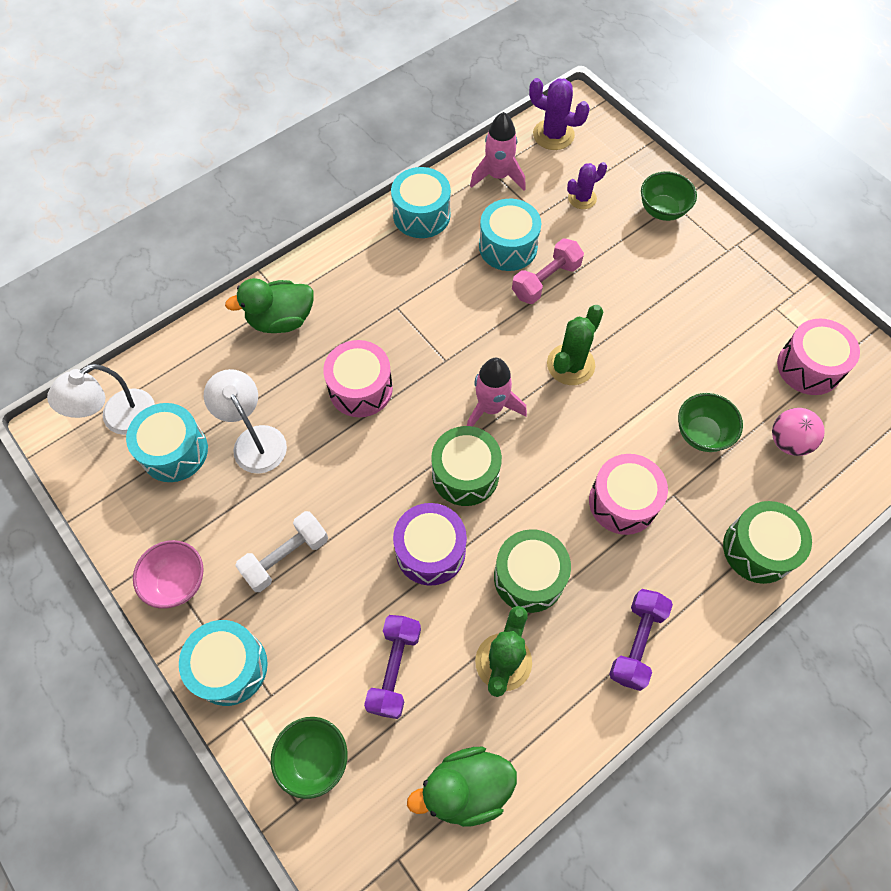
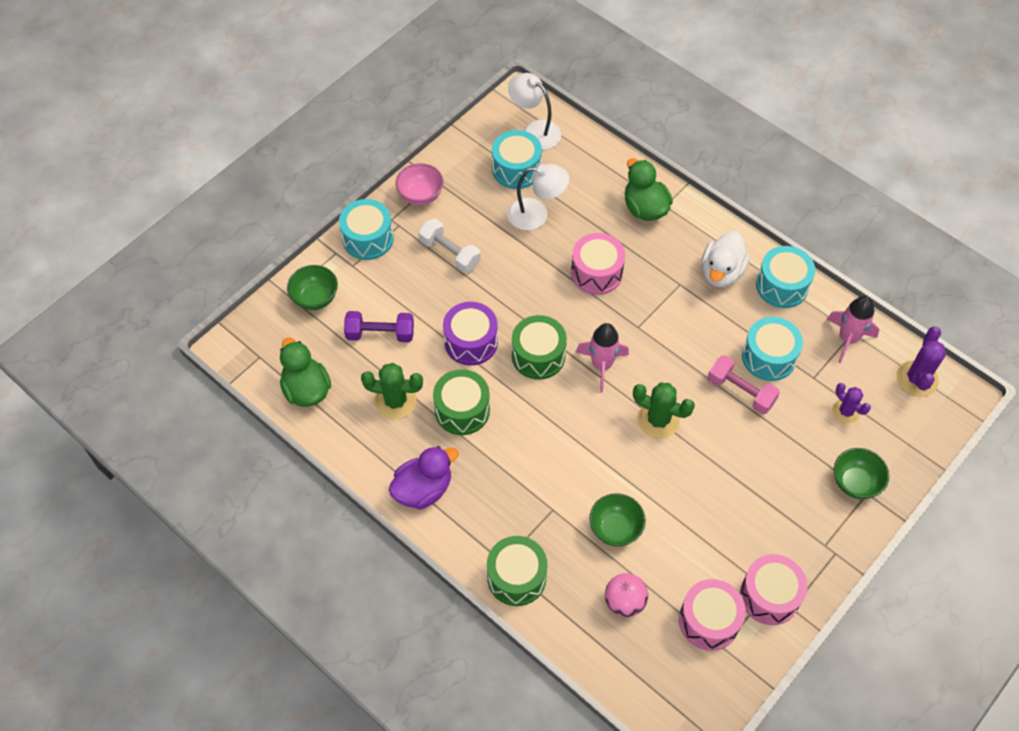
camera: 80 degrees right, 5 degrees down
white lamp [204,369,287,474] -> white lamp turned 45 degrees clockwise [507,164,569,230]
pink drum [589,454,668,535] -> pink drum moved to [740,554,808,625]
purple dumbbell [609,589,673,691] -> purple duck [389,446,459,510]
none -> white duck [702,231,750,287]

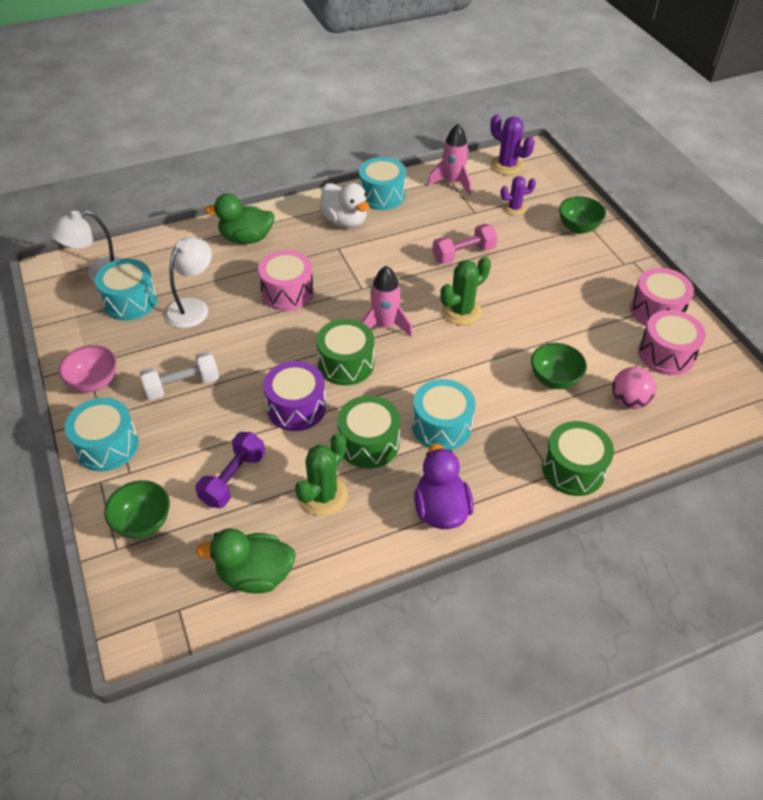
camera: 65 degrees left, 10 degrees down
turquoise drum [742,317,803,381] -> turquoise drum moved to [412,379,476,450]

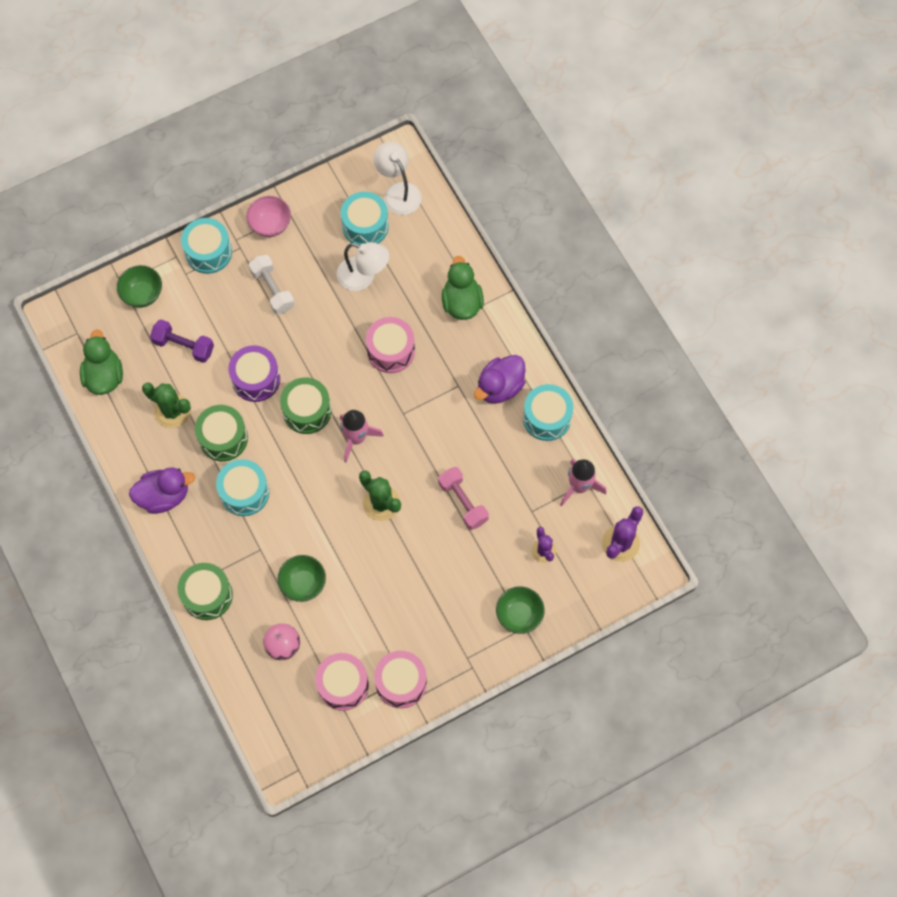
camera: 85 degrees right, 20 degrees up
white duck [320,183,370,228] -> purple duck [474,355,525,404]

